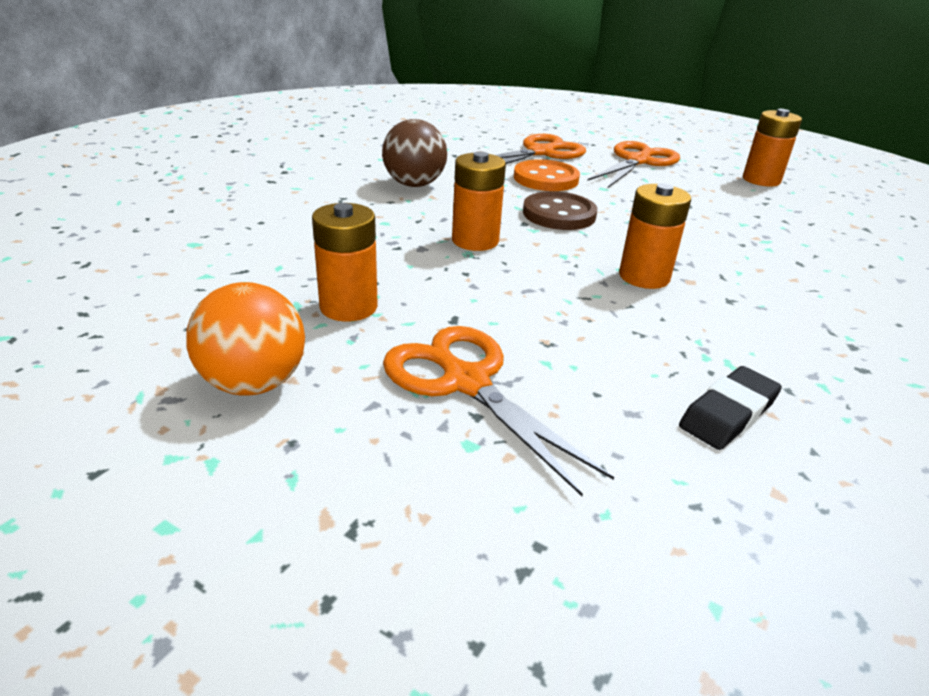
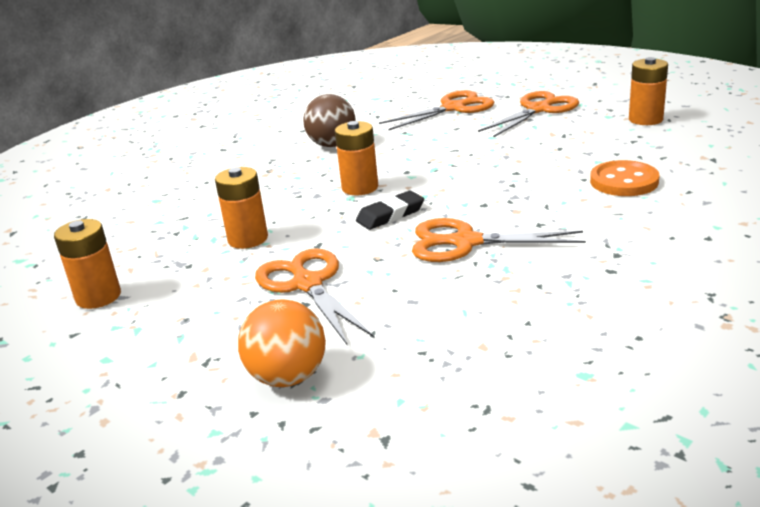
camera: 15 degrees right, 5 degrees down
orange ball [186,282,305,396] -> orange ball moved to [238,300,326,387]
orange button [514,159,580,191] -> orange button moved to [590,160,660,196]
brown button [523,191,597,230] -> none
orange battery [619,183,691,289] -> orange battery moved to [54,219,121,309]
black eraser [679,366,782,450] -> black eraser moved to [356,191,424,230]
none -> orange scissors [412,218,586,262]

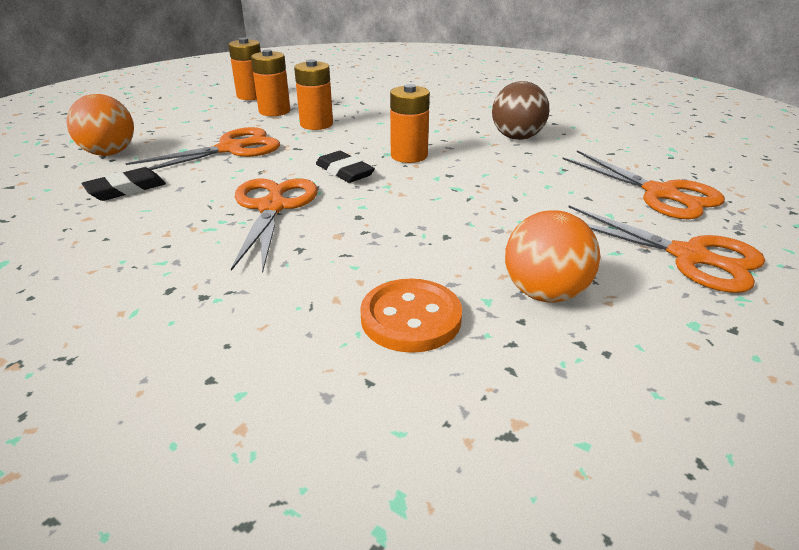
camera: 80 degrees right, 5 degrees up
orange battery [629,57,668,125] -> orange battery moved to [251,49,290,116]
none -> black eraser [82,167,166,201]
none -> orange ball [505,210,600,303]

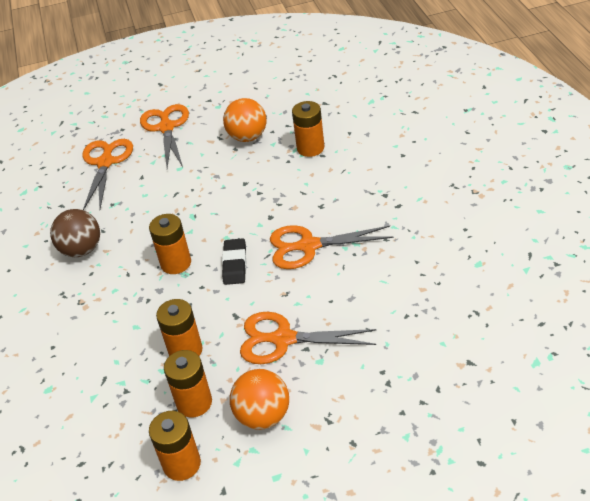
camera: 135 degrees left, 10 degrees up
orange ball [66,94,134,156] -> orange ball moved to [230,369,289,430]
black eraser [82,167,166,201] -> none
orange scissors [231,178,318,272] -> orange scissors turned 45 degrees clockwise [270,225,394,269]
orange button [360,279,462,353] -> orange battery [292,101,324,157]

